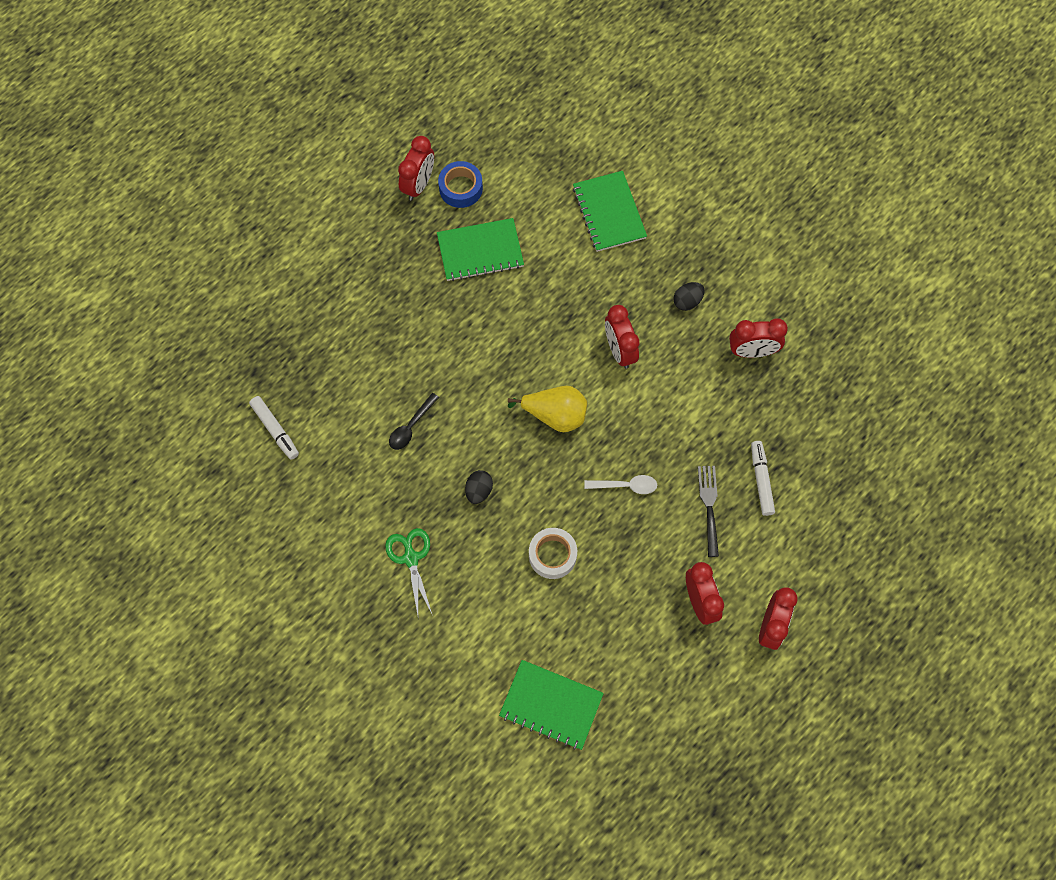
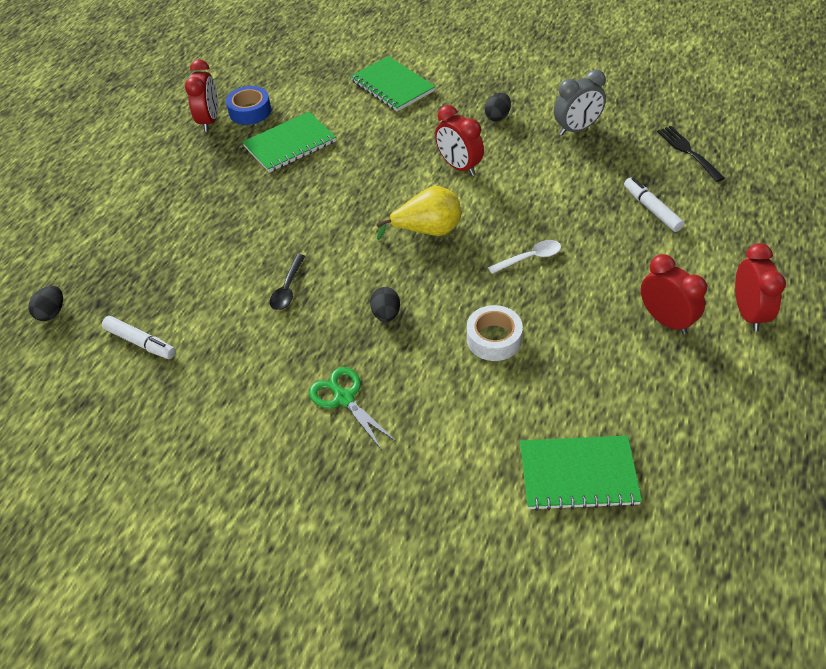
camera: 20 degrees left, 20 degrees down
black fork [698,466,719,557] -> black fork moved to [657,126,725,182]
red clock [729,318,788,358] -> grey clock [554,69,606,135]
none -> black egg [28,286,63,321]

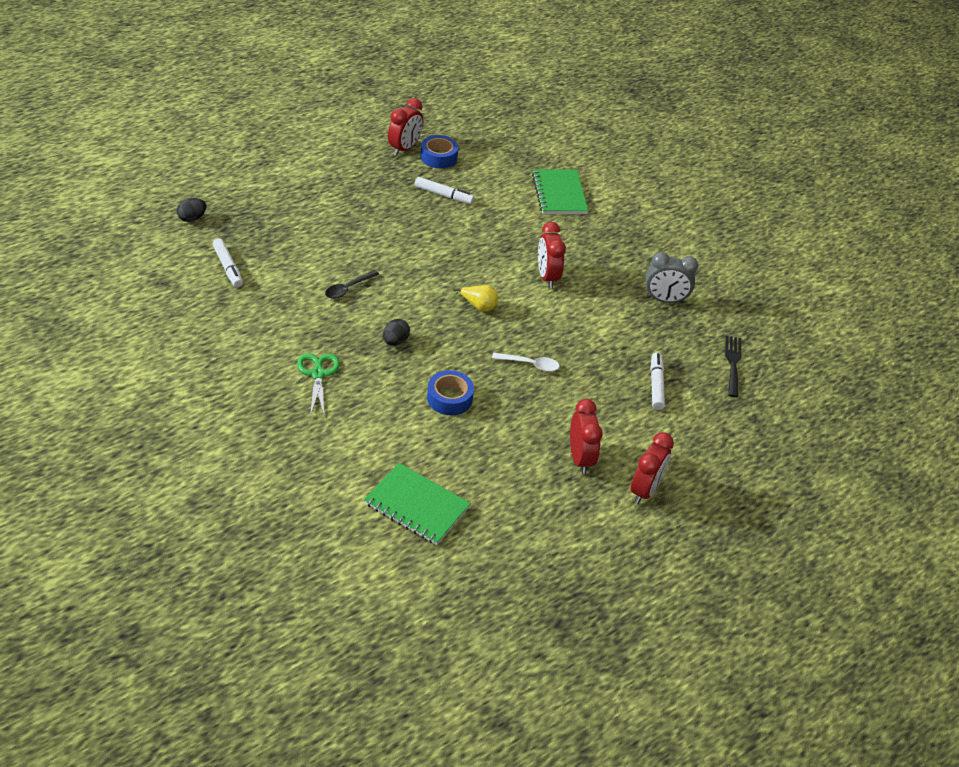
camera: 25 degrees right, 5 degrees down
green notebook [242,112,336,173] -> white marker [415,177,474,204]
yellow pear [376,186,461,240] -> yellow pear [453,285,498,312], size x0.64
white tape [467,305,523,361] -> blue tape [427,370,474,415]
black egg [485,93,511,122] -> none

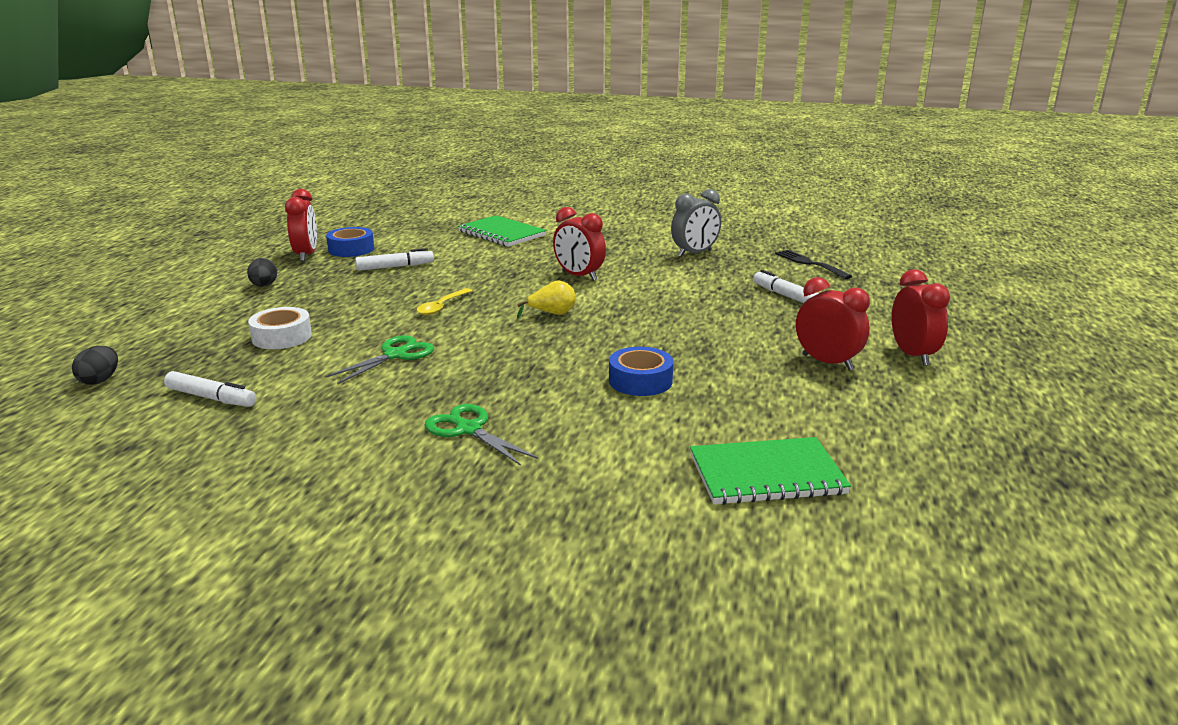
camera: 35 degrees left, 20 degrees down
black spoon [325,270,379,299] -> green scissors [325,335,434,384]
black egg [383,319,410,346] -> black egg moved to [247,258,277,287]
white spoon [492,353,559,372] -> none
none -> white tape [248,307,312,349]
none -> yellow spoon [417,288,472,315]

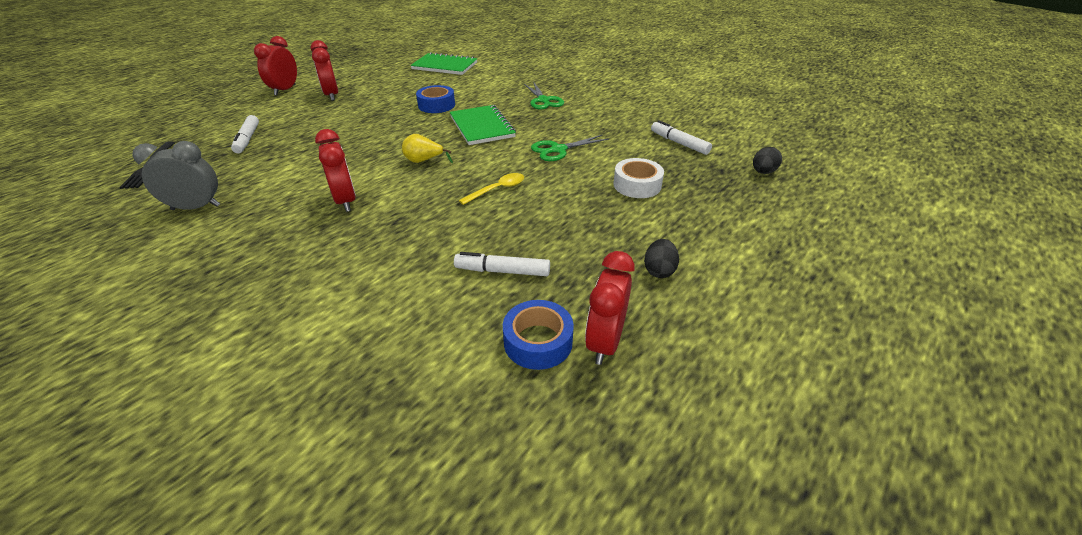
camera: 155 degrees left, 15 degrees up
green notebook [458,215,547,247] -> green notebook moved to [450,105,516,145]

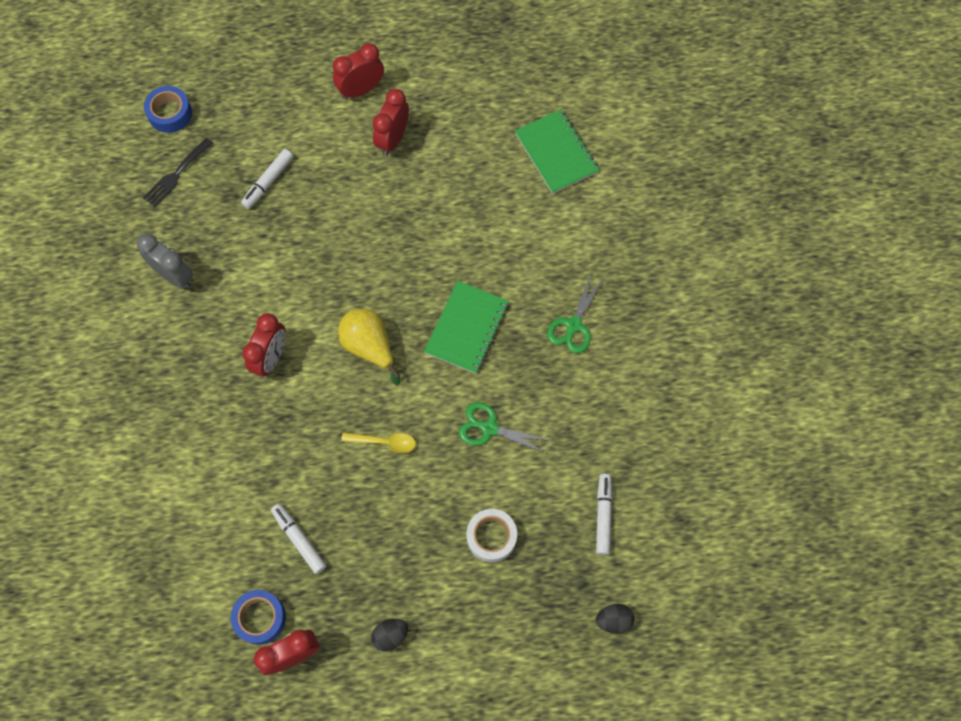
camera: 45 degrees right, 30 degrees up
yellow pear [402,134,453,163] -> yellow pear [338,309,400,385], size x1.57
blue tape [416,85,455,113] -> blue tape moved to [144,86,192,133]

